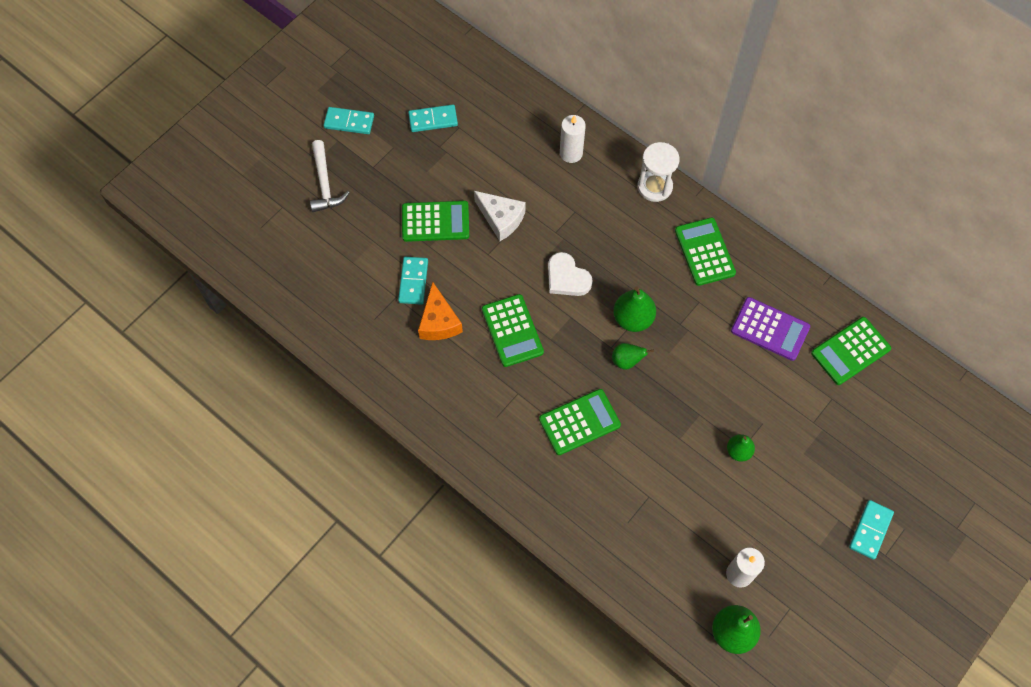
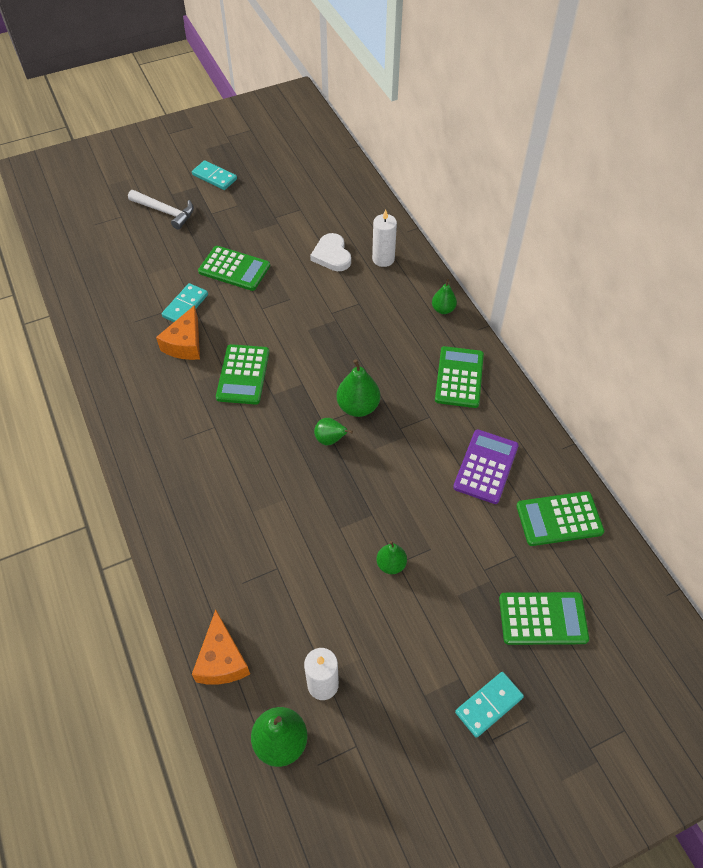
camera: 25 degrees right, 10 degrees down
white hammer [310,140,349,212] -> white hammer turned 75 degrees counterclockwise [128,190,194,230]
turquoise domino [408,105,458,132] -> none
white cheese [474,191,525,241] -> none
green calculator [539,389,621,455] -> green calculator moved to [499,592,589,645]
white heart [548,252,593,296] -> white heart moved to [310,233,351,271]
white hourglass [638,142,680,202] -> green pear [432,279,457,314]
purple calculator [731,297,810,361] -> purple calculator turned 120 degrees counterclockwise [453,429,519,504]
none -> orange cheese [192,610,250,685]

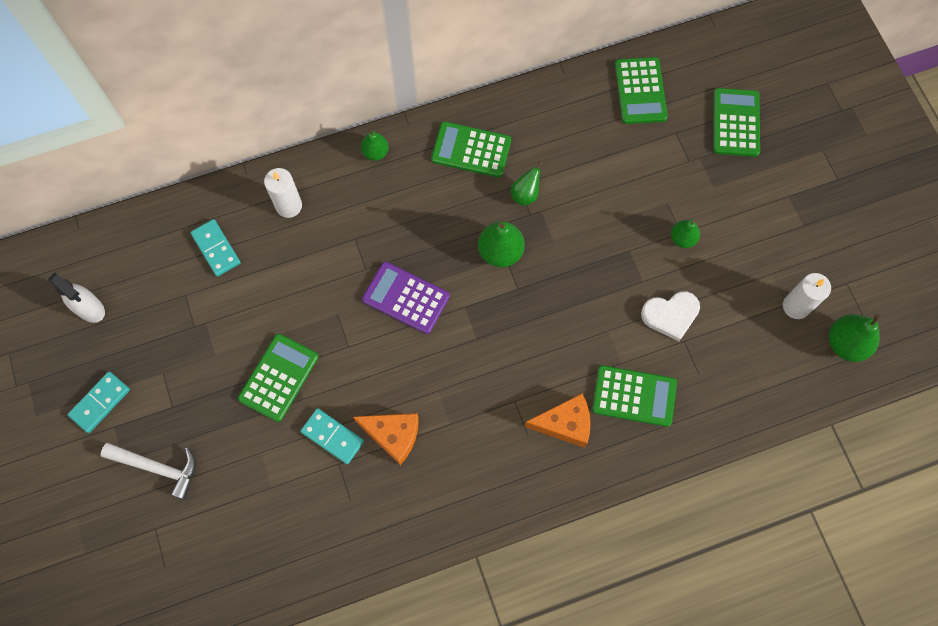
camera: 85 degrees left, 15 degrees up
white hammer [128,190,194,230] -> white hammer turned 75 degrees clockwise [101,443,196,500]
orange cheese [192,610,250,685] -> orange cheese moved to [524,393,590,448]
green calculator [216,344,269,405] -> green calculator moved to [592,365,677,427]
white heart [310,233,351,271] -> white heart moved to [641,291,700,341]
green pear [314,418,353,445] -> green pear moved to [511,160,542,206]
purple calculator [453,429,519,504] -> purple calculator moved to [362,262,450,334]
turquoise domino [455,672,524,738] -> turquoise domino moved to [190,219,240,277]
none -> white spray bottle [48,273,105,323]

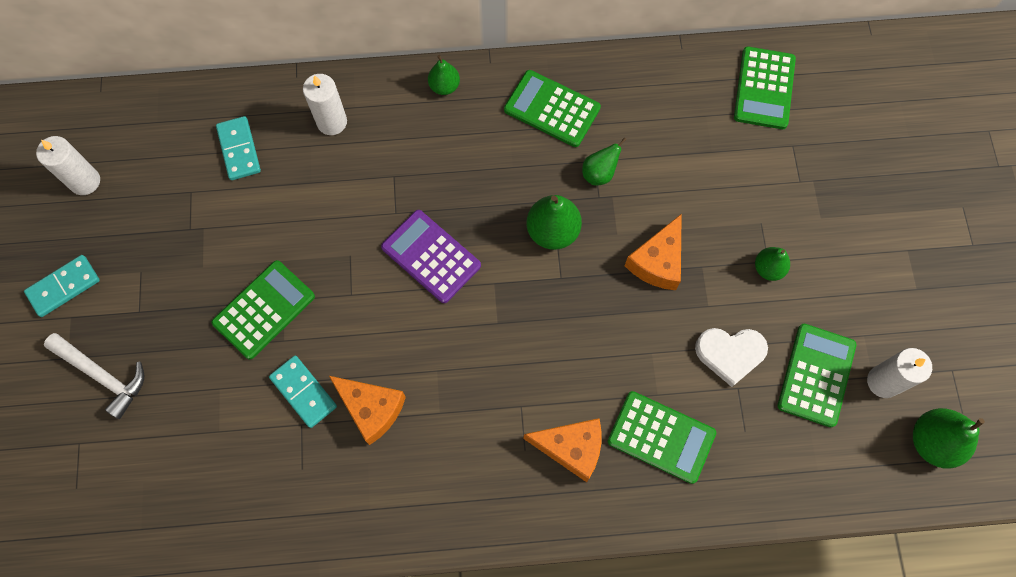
camera: 15 degrees right, 0 degrees up
white spray bottle [48,273,105,323] -> white candle [36,136,100,195]
green calculator [713,88,760,157] -> green calculator moved to [778,324,856,427]
none -> orange cheese [625,214,682,290]

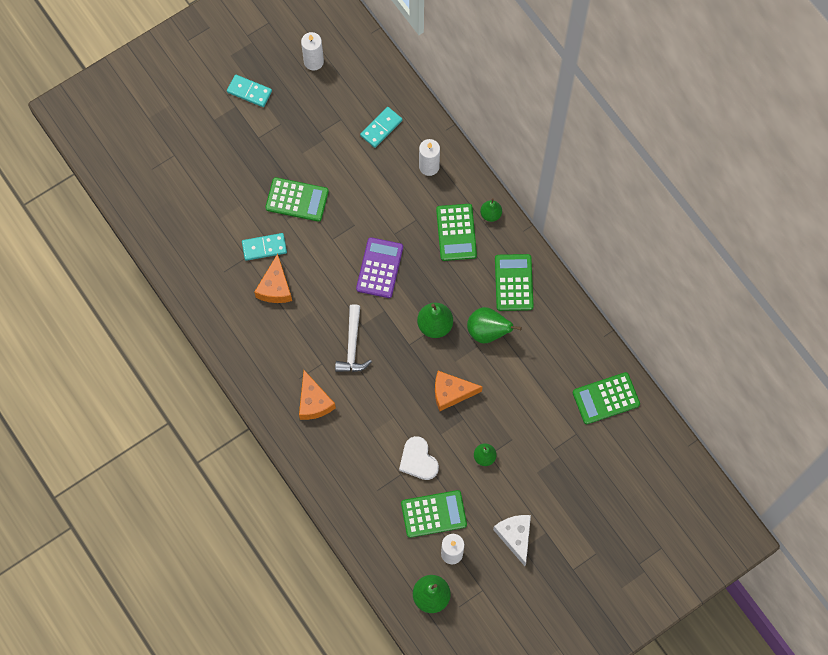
camera: 60 degrees right, 0 degrees up
white hammer [44,333,144,419] -> white hammer moved to [335,304,372,372]
turquoise domino [269,356,337,428] -> turquoise domino turned 60 degrees clockwise [242,233,287,261]
green pear [582,137,627,186] -> green pear [467,307,522,343], size x1.61
green calculator [608,391,716,484] -> green calculator moved to [436,204,477,261]
none -> white cheese [493,515,531,566]

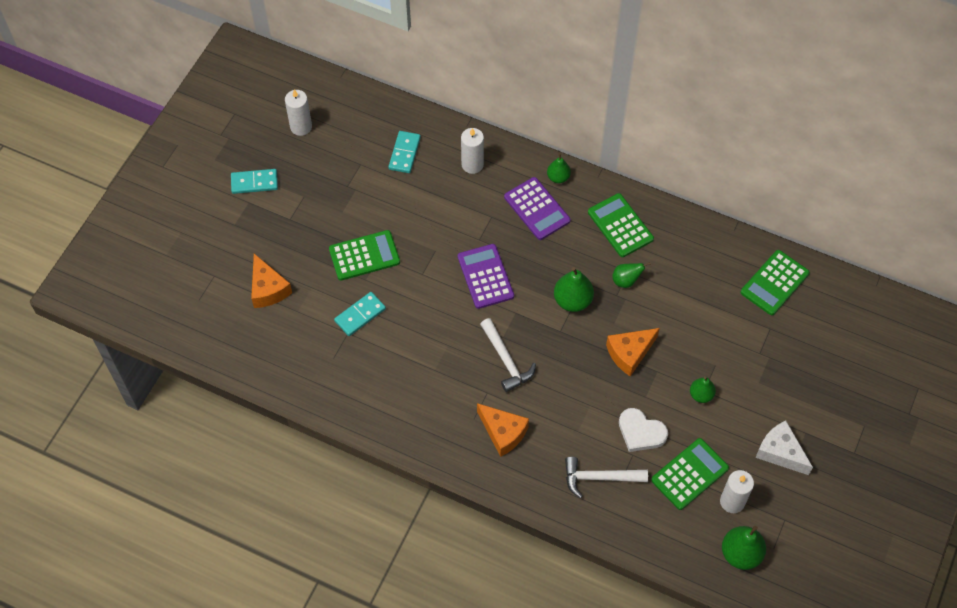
camera: 30 degrees left, 10 degrees down
orange cheese [254,254,292,303] -> orange cheese moved to [251,254,292,308]
green calculator [436,204,477,261] -> purple calculator [504,177,571,240]
green pear [467,307,522,343] -> green pear [612,262,651,288], size x0.62
none -> white hammer [565,457,648,498]

